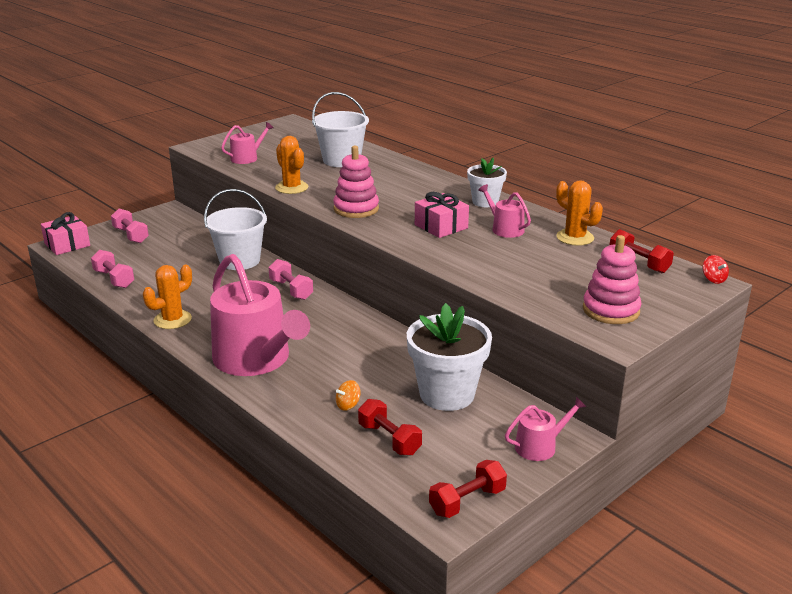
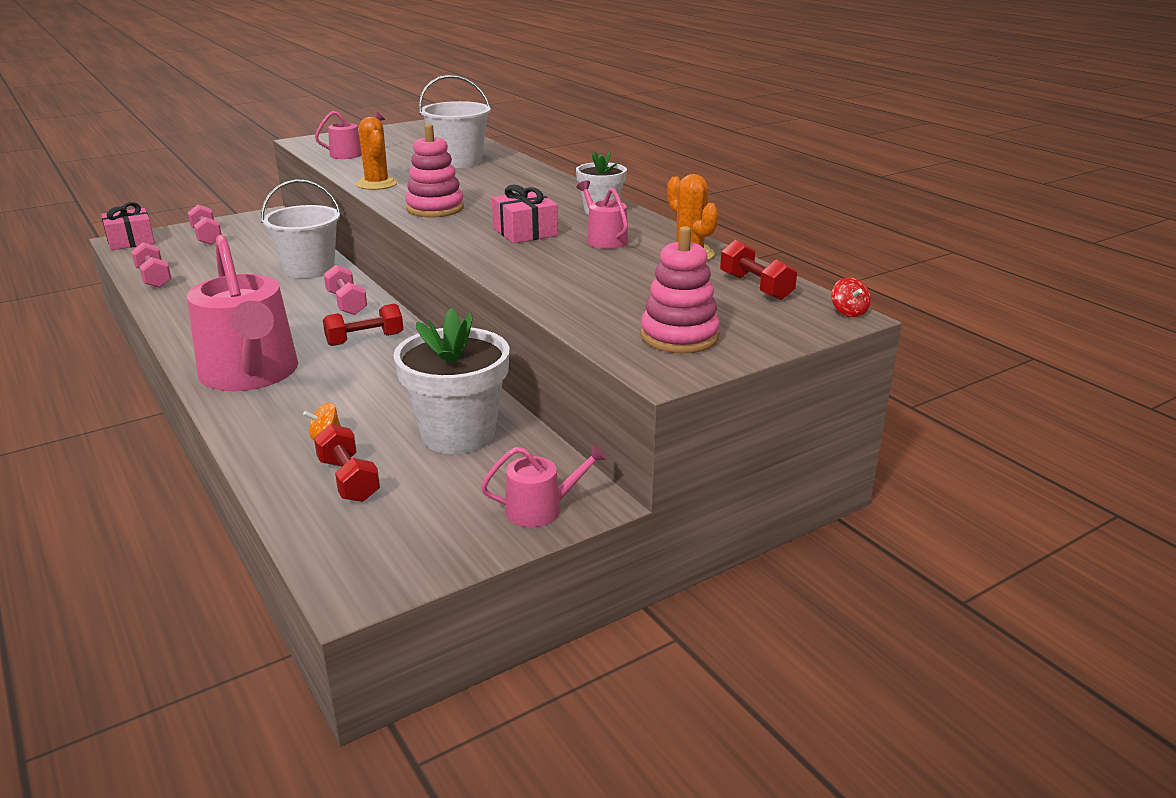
camera: 10 degrees right, 0 degrees up
orange cactus [143,265,192,329] -> none
red dumbbell [429,460,507,518] -> red dumbbell moved to [323,304,403,346]

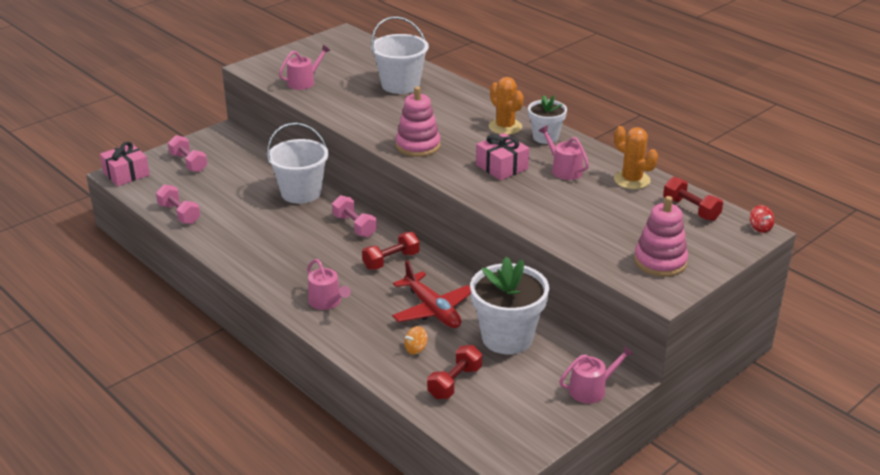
camera: 10 degrees left, 5 degrees up
pink watering can [187,235,298,391] -> pink watering can [307,259,351,310], size x0.45
red dumbbell [314,424,380,502] -> red dumbbell turned 75 degrees clockwise [427,345,482,399]
orange cactus [356,117,398,190] -> orange cactus moved to [489,77,524,135]
none -> red plane [392,260,471,328]

